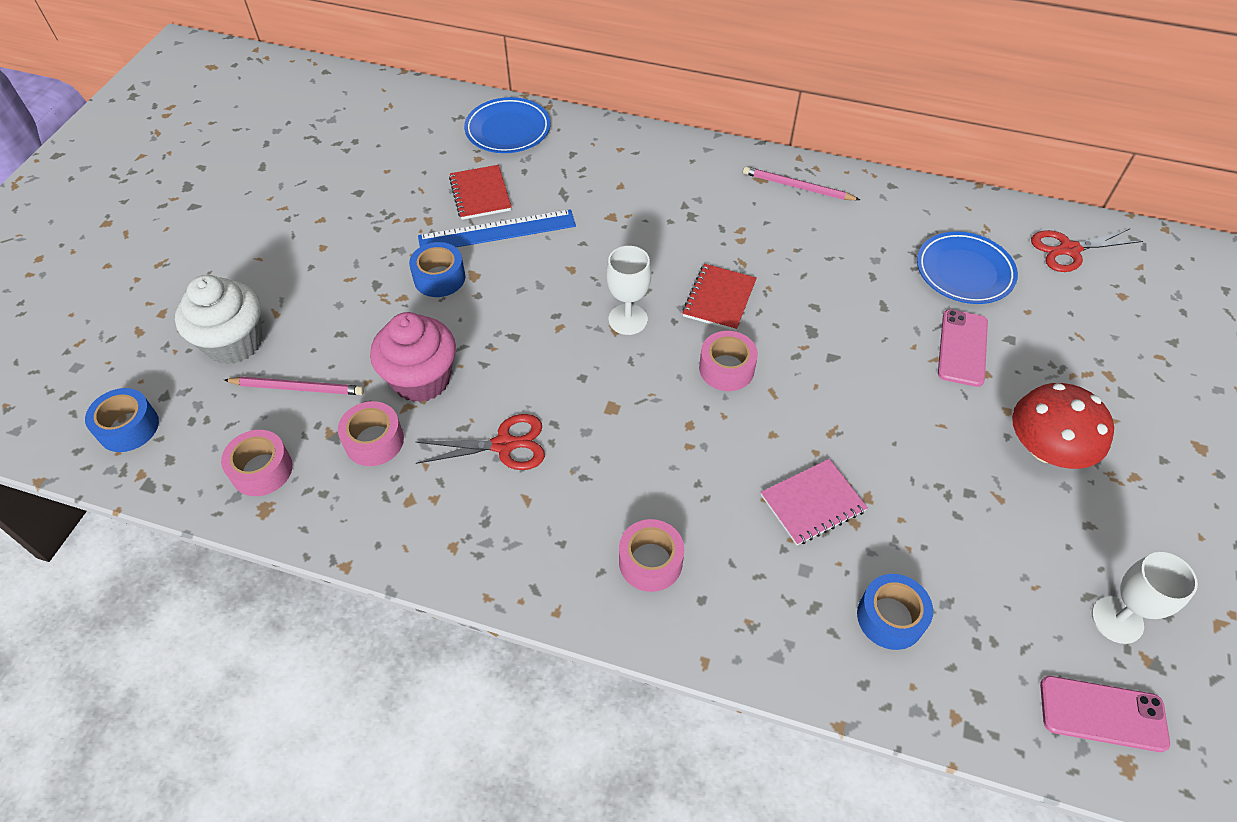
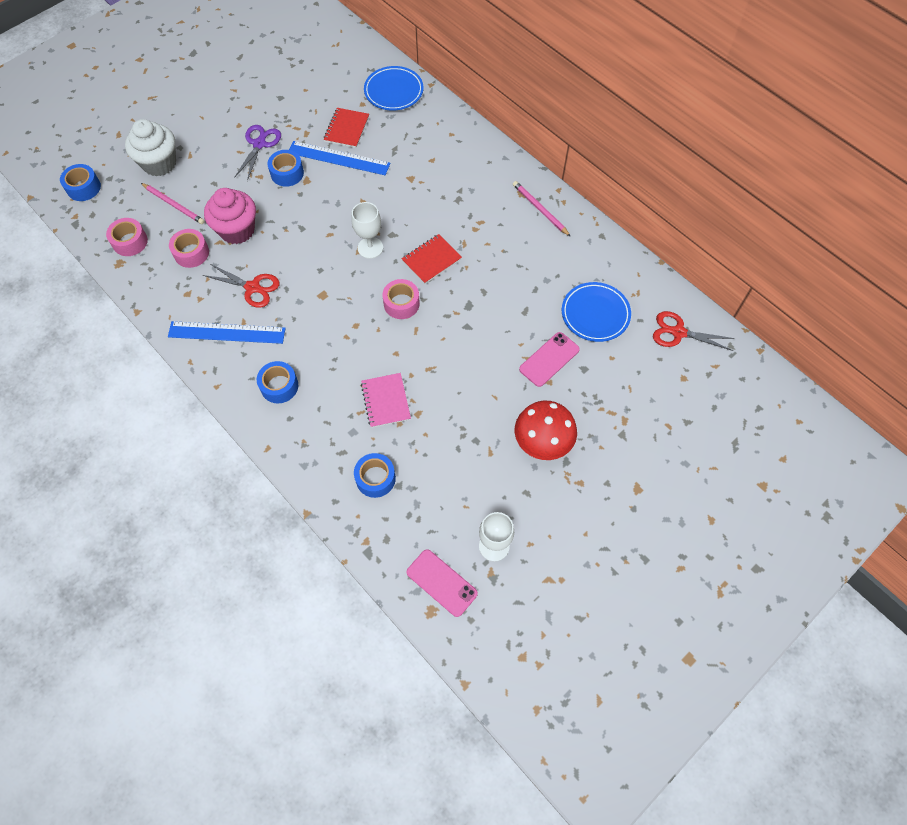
camera: 30 degrees right, 10 degrees up
pink tape [619,519,684,592] -> blue tape [257,361,298,403]
pink notebook [761,459,868,545] -> pink notebook turned 75 degrees clockwise [361,373,411,428]
none -> blue ruler [168,321,286,344]
none -> purple scissors [234,125,281,181]

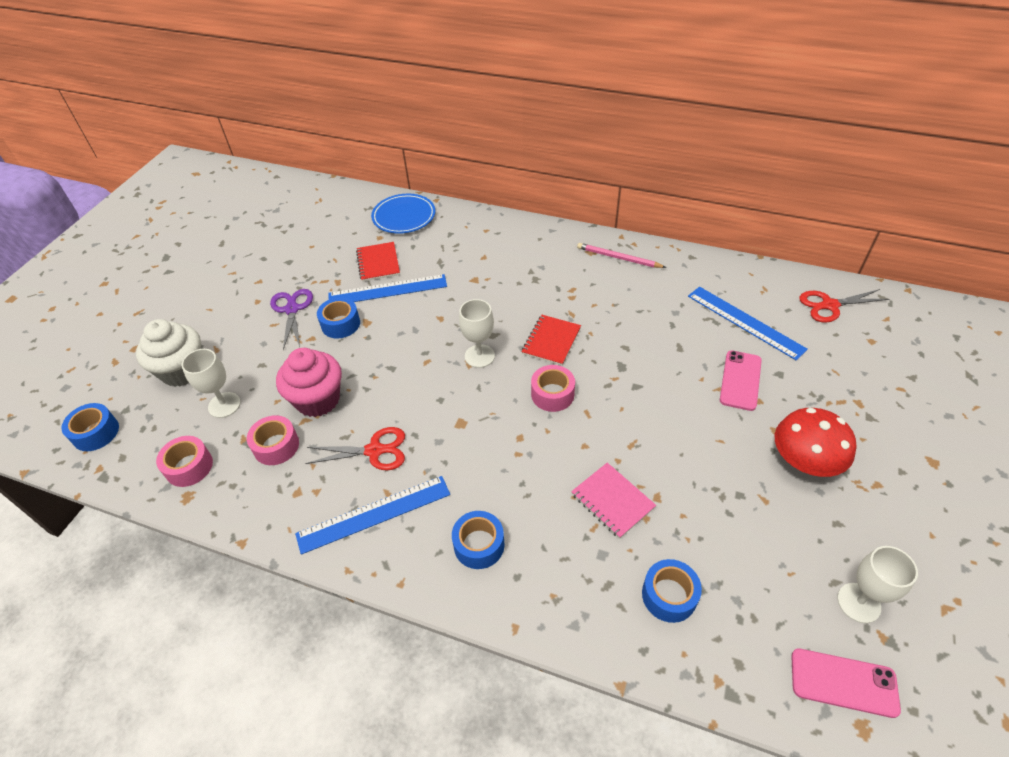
camera: 25 degrees left, 15 degrees down
pink pencil [141,183,205,224] -> white goblet [182,349,241,418]
blue plate [562,282,631,342] -> blue ruler [688,287,808,361]

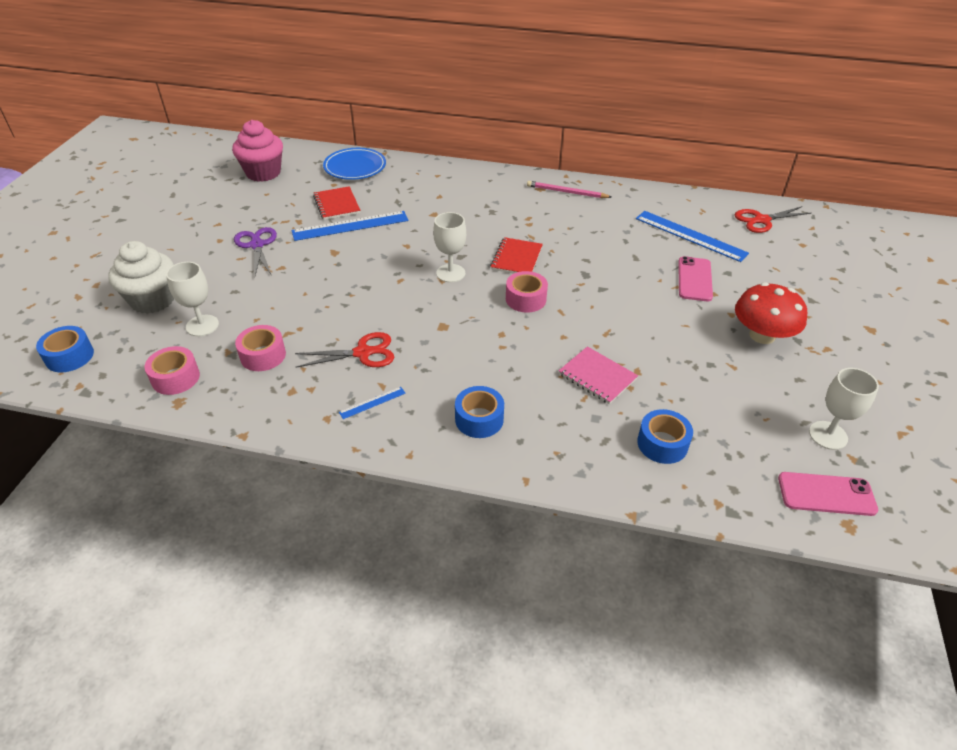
camera: 10 degrees left, 5 degrees down
pink cupcake [276,348,342,417] -> pink cupcake moved to [232,120,283,182]
blue ruler [295,476,450,554] -> blue ruler [339,387,406,419], size x0.46
blue tape [317,297,360,338] -> none

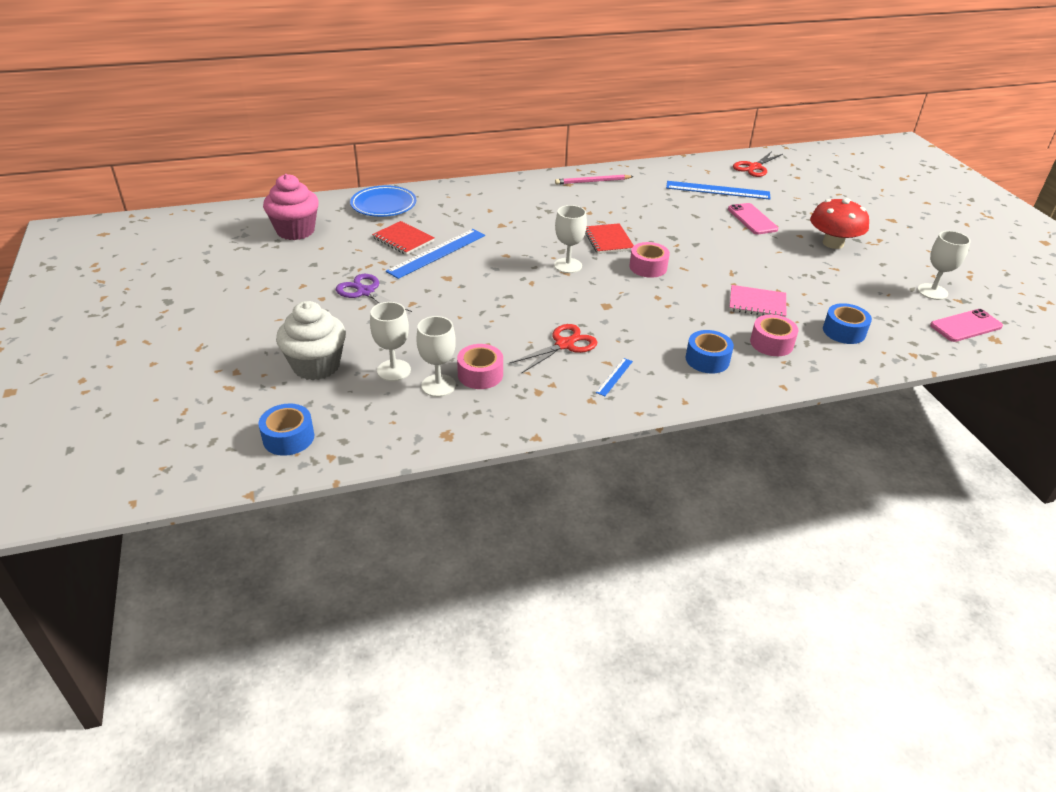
camera: 30 degrees left, 5 degrees down
pink tape [145,346,200,395] -> pink tape moved to [750,314,798,356]
none -> white goblet [417,316,456,397]

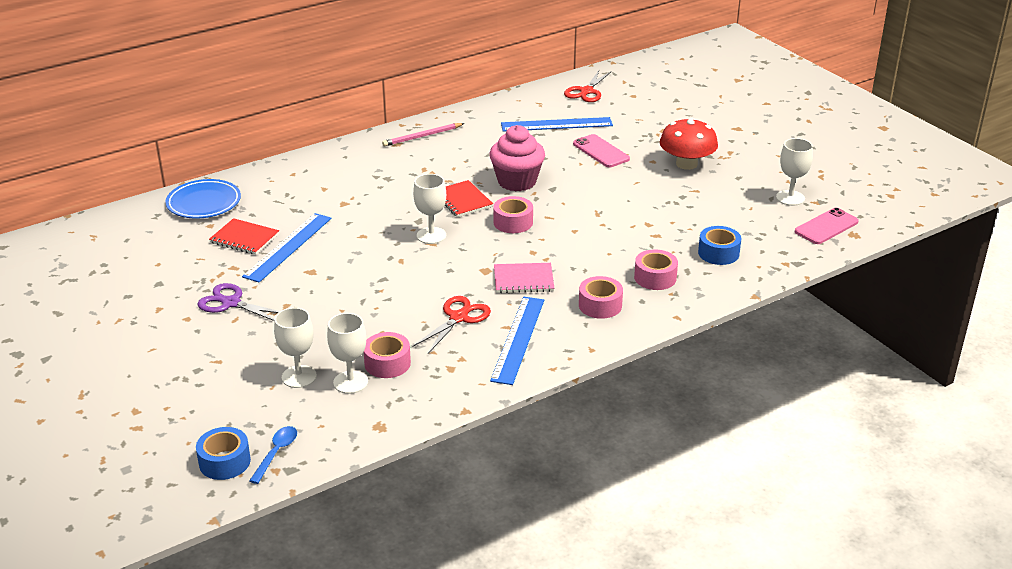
camera: 15 degrees left, 5 degrees down
pink cupcake [263,174,319,240] -> pink cupcake moved to [490,125,545,192]
white cupcake [276,301,346,380] -> none
blue ruler [596,358,633,396] -> blue ruler [490,297,544,385], size x2.20
blue tape [686,330,734,373] -> pink tape [579,276,623,319]
pink notebook [729,285,786,317] -> pink notebook moved to [494,263,554,293]
none -> blue spoon [249,426,297,484]

